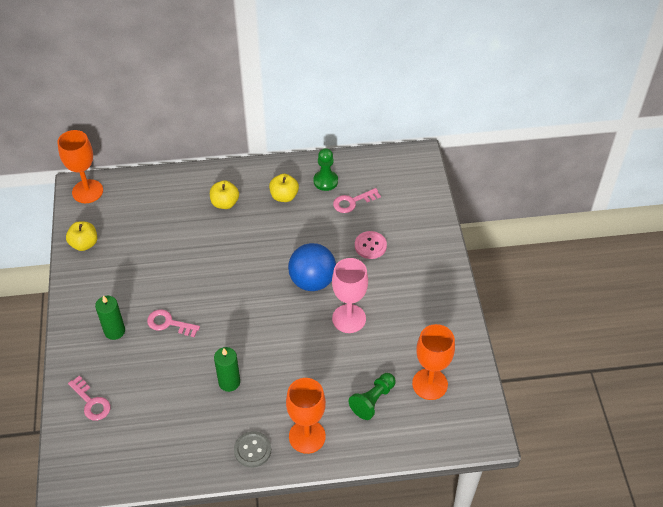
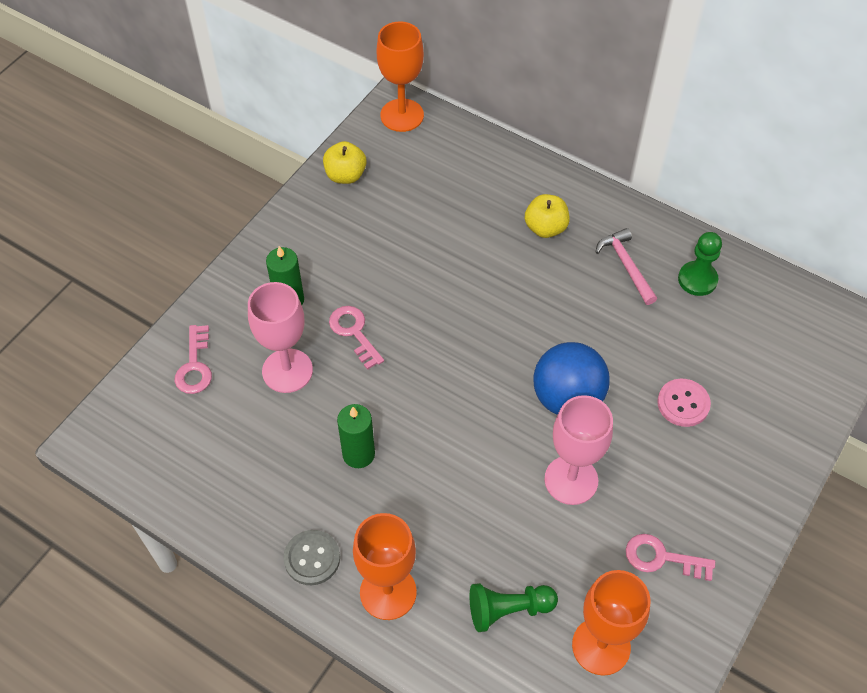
camera: 40 degrees right, 5 degrees up
yellow apple [269,174,299,202] -> pink hammer [596,228,657,305]
pink key [333,188,381,213] -> pink key moved to [626,534,715,581]
none -> pink goblet [248,282,313,393]

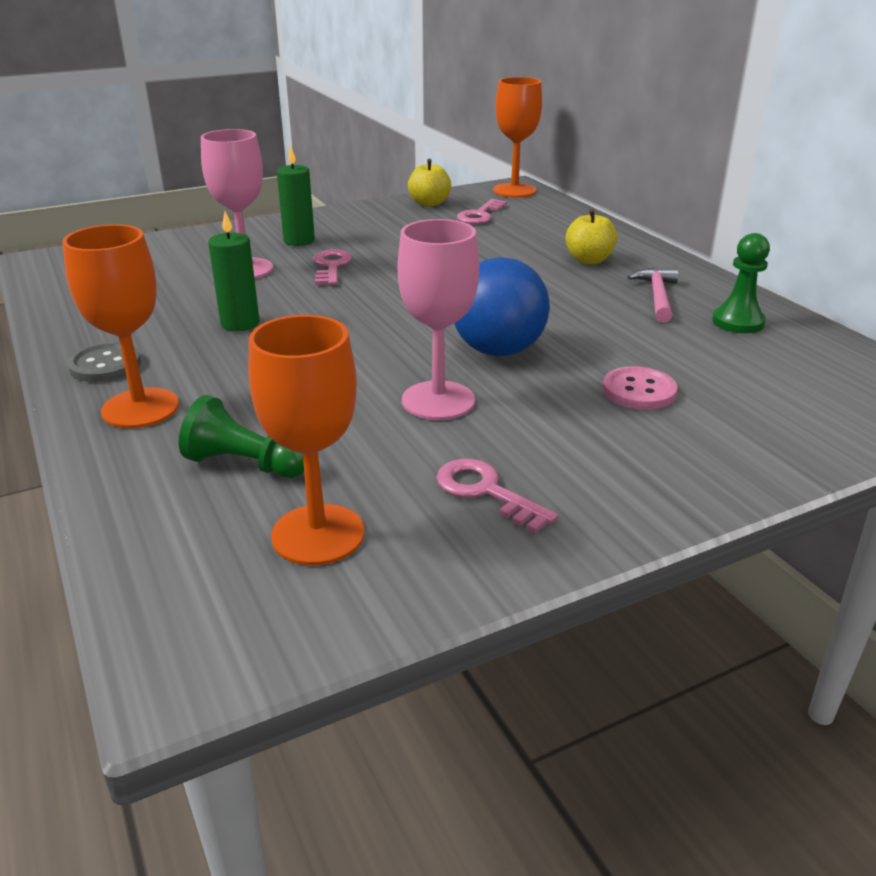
camera: 30 degrees right, 25 degrees down
pink key [175,325,212,394] -> pink key moved to [457,199,507,224]

